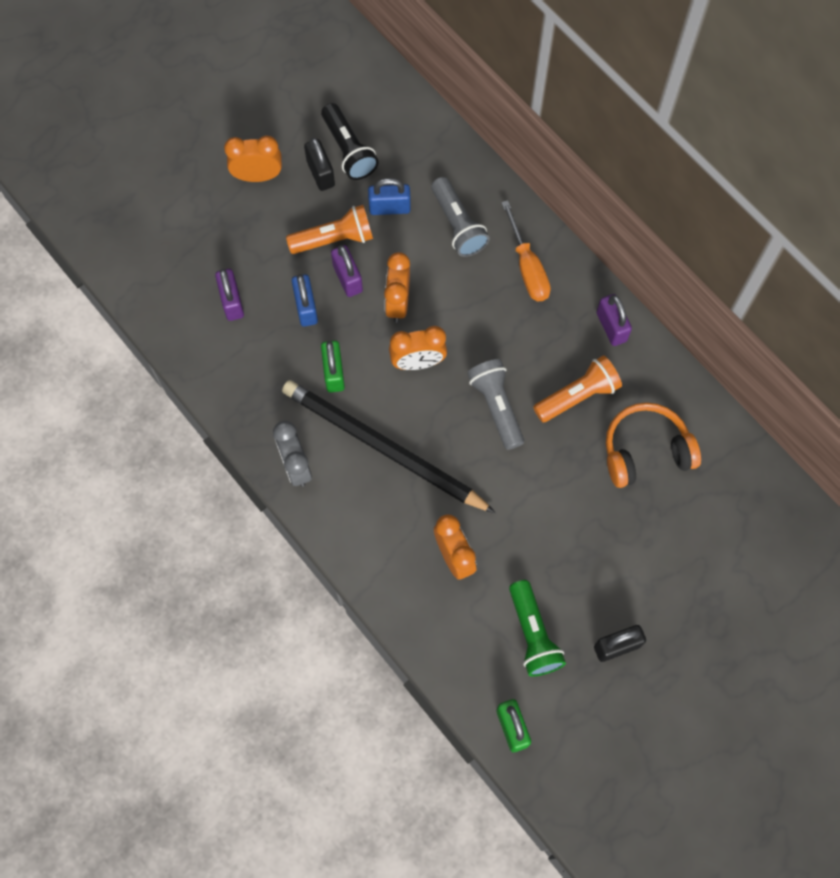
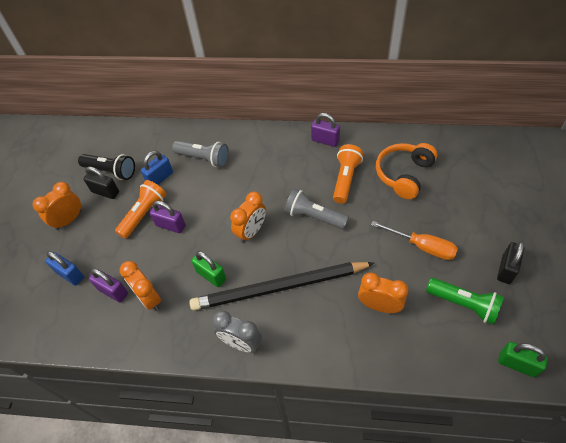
camera: 40 degrees left, 15 degrees down
blue padlock [292,274,318,327] -> blue padlock moved to [45,251,84,286]
orange clock [384,252,410,323] -> orange clock moved to [120,261,161,311]
orange screwdriver [501,200,551,301] -> orange screwdriver moved to [371,221,458,260]

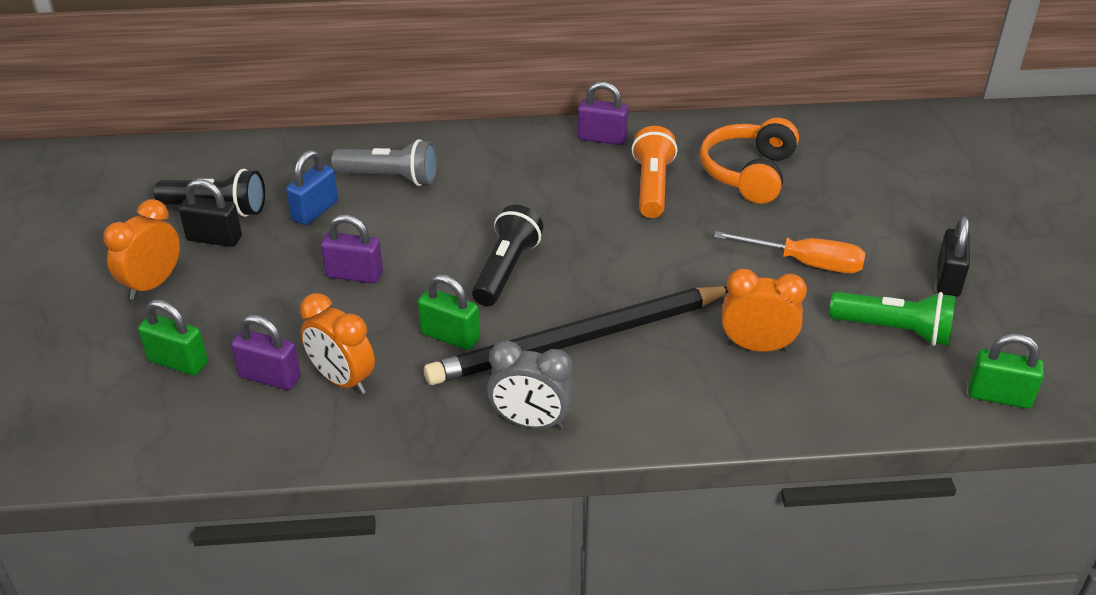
camera: 15 degrees left, 15 degrees down
blue padlock [45,251,84,286] -> green padlock [138,300,208,375]
orange flashlight [115,180,166,239] -> none
orange clock [230,192,266,243] -> black flashlight [472,205,544,306]
grey flashlight [285,189,349,229] -> none

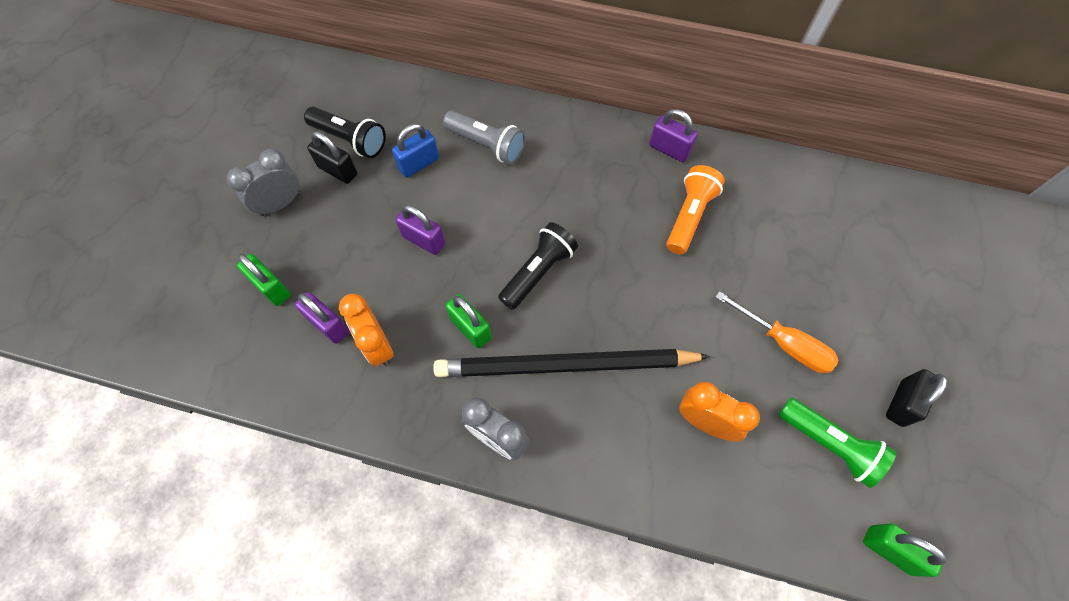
camera: 20 degrees right, 25 degrees up
orange clock [103,199,180,300] -> grey clock [227,149,300,216]
orange headphones [700,118,799,204] -> none

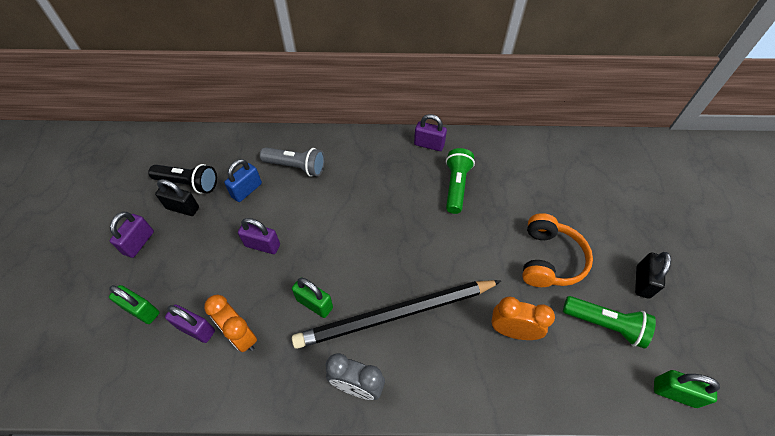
camera: 15 degrees left, 10 degrees down
grey clock [227,149,300,216] -> purple padlock [109,212,154,258]
black flashlight [498,222,578,310] -> none
orange flashlight [666,165,725,254] -> green flashlight [446,148,475,214]
orange screwdriver [715,291,838,373] -> orange headphones [522,213,593,287]

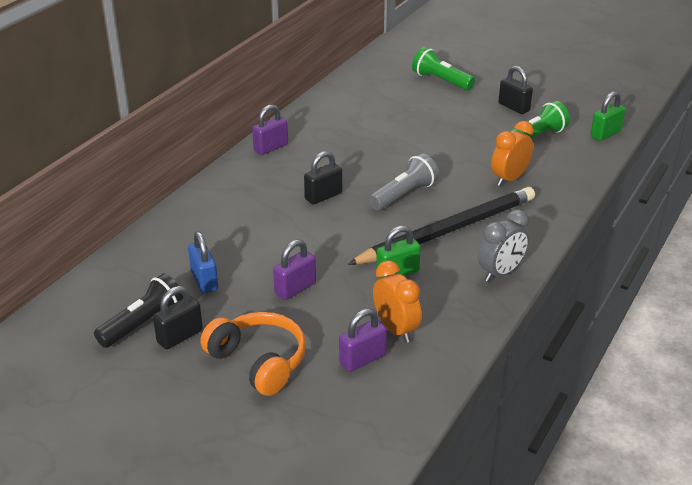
camera: 60 degrees left, 20 degrees down
purple padlock [109,212,154,258] -> none
green padlock [109,285,159,324] -> none
orange clock [204,294,257,352] -> orange clock turned 105 degrees counterclockwise [373,260,422,343]
grey flashlight [260,147,325,177] -> grey flashlight moved to [369,153,439,210]
black pencil [292,280,501,349] -> black pencil turned 135 degrees counterclockwise [347,187,535,265]
green flashlight [446,148,475,214] -> green flashlight moved to [412,47,475,90]
orange headphones [522,213,593,287] -> orange headphones moved to [200,312,306,396]
none -> black padlock [304,151,342,205]

